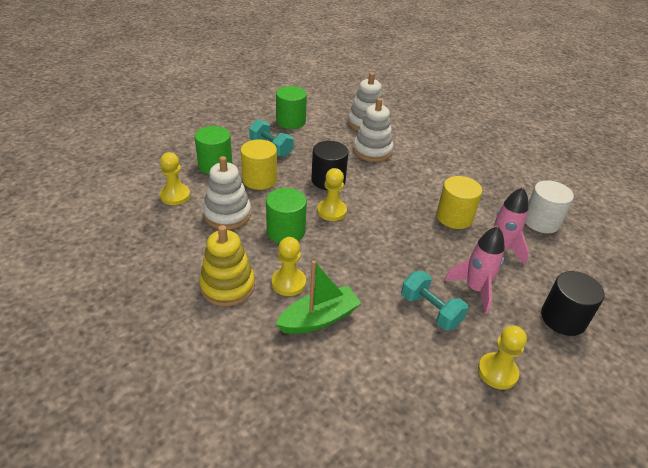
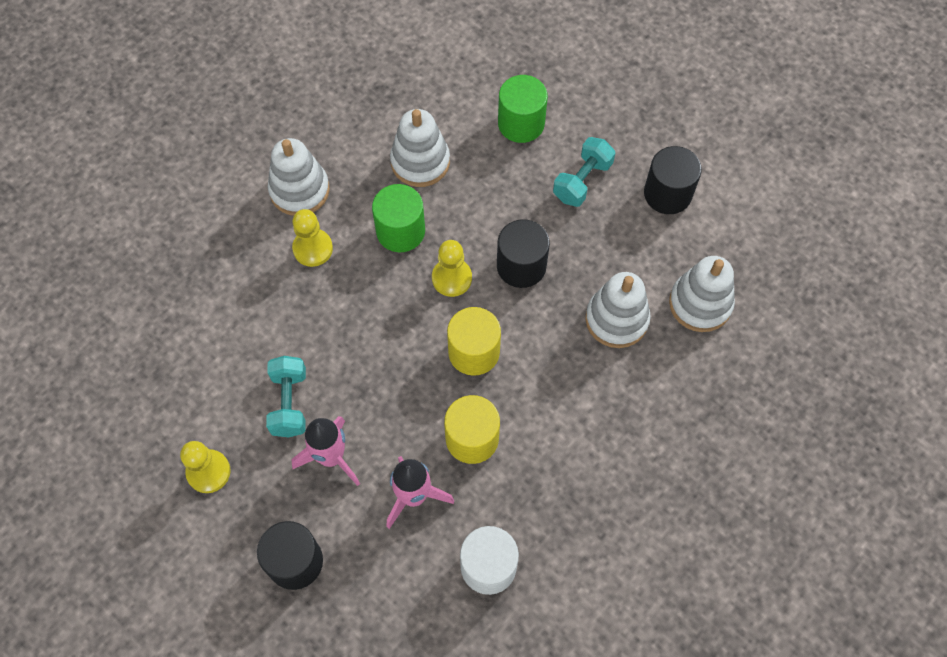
camera: 85 degrees right, 25 degrees up
yellow pawn [160,152,190,205] -> none
yellow stacking toy [199,225,255,306] -> white stacking toy [268,138,330,216]
yellow cylinder [241,139,277,190] -> yellow cylinder moved to [447,307,501,376]
green cylinder [276,86,307,129] -> black cylinder [644,146,702,214]
green boat [276,260,361,334] -> none
turquoise dumbbell [401,271,468,330] -> turquoise dumbbell turned 45 degrees counterclockwise [266,356,306,437]

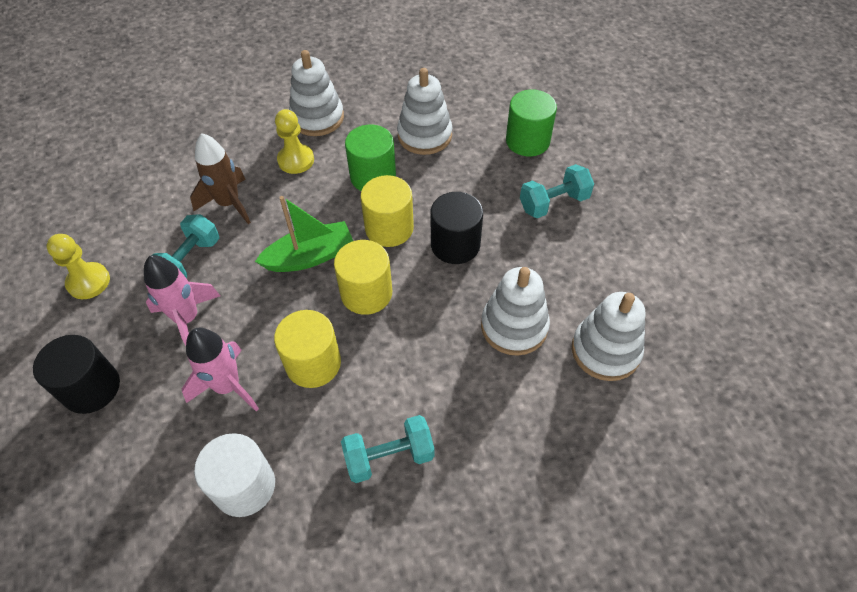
camera: 30 degrees right, 10 degrees down
yellow pawn [432,240,472,297] -> yellow cylinder [360,175,414,247]
black cylinder [644,146,702,214] -> none
none -> brown rocket [190,133,251,224]
none -> green boat [255,196,353,272]
none -> turquoise dumbbell [341,415,435,483]

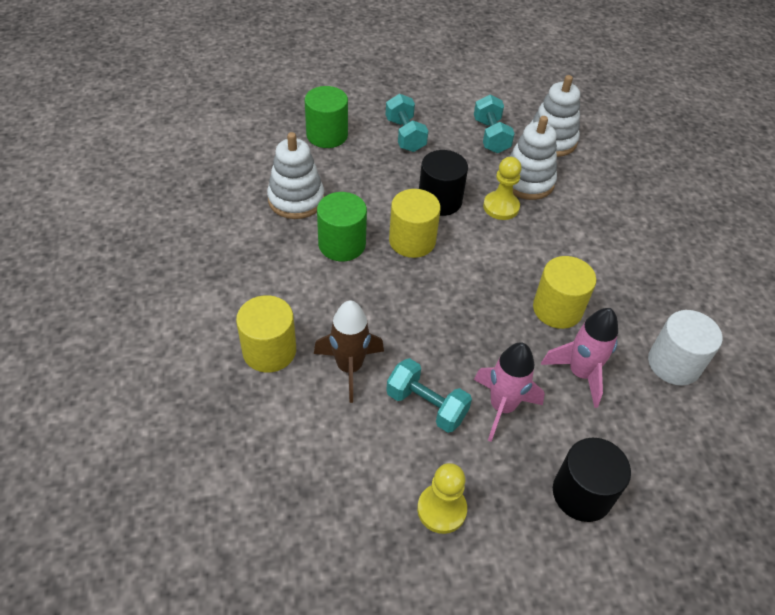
camera: 85 degrees left, 5 degrees down
green boat [255,196,353,272] -> none
yellow pawn [275,109,314,174] -> yellow pawn moved to [483,157,522,220]
white stacking toy [289,50,344,136] -> none
yellow cylinder [334,240,392,315] -> yellow cylinder moved to [236,295,296,373]
turquoise dumbbell [341,415,435,483] -> turquoise dumbbell moved to [474,95,515,153]

